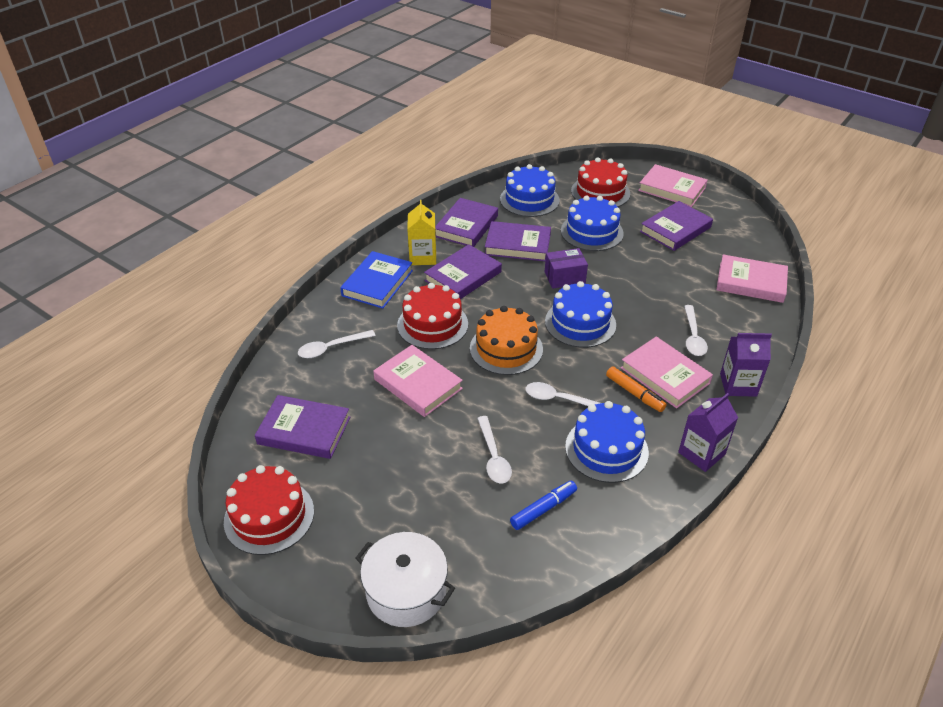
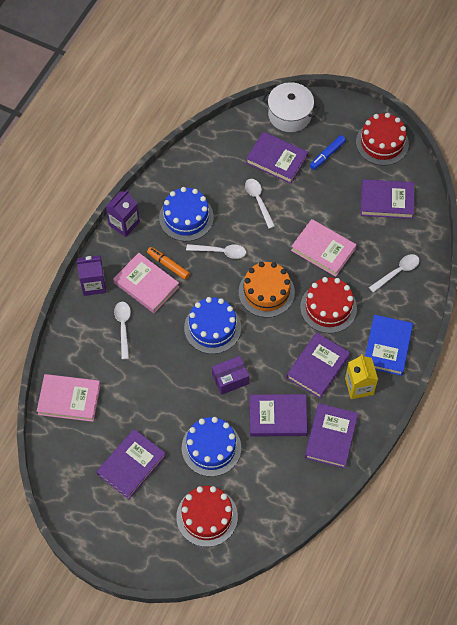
camera: 170 degrees right, 20 degrees up
blue cake [500,164,560,217] -> none
blue marker [510,481,577,530] -> blue marker moved to [310,135,346,170]
pink book [638,164,708,207] -> none
none -> purple book [246,132,308,184]

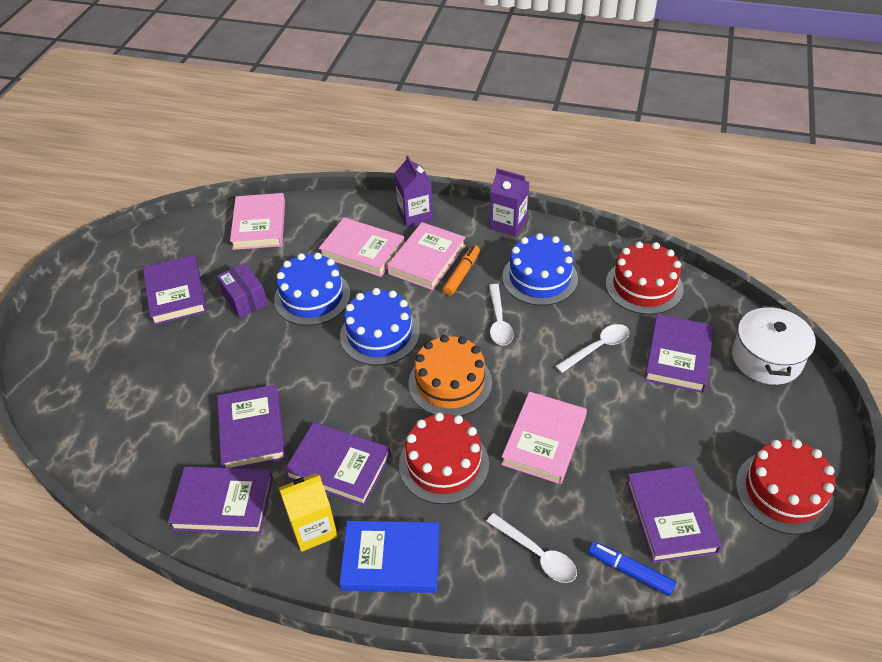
camera: 80 degrees right, 15 degrees down
purple book [96,429,166,499] -> purple book turned 45 degrees clockwise [143,255,207,325]
white spoon [114,302,131,359] -> pink book [319,218,404,277]
red cake [176,486,238,547] -> red cake moved to [606,242,683,315]
blue cake [182,417,241,477] -> blue cake moved to [274,253,350,326]
purple box [212,356,249,395] -> purple box moved to [217,263,268,318]
blue marker [310,135,346,170] -> blue marker moved to [588,541,677,596]

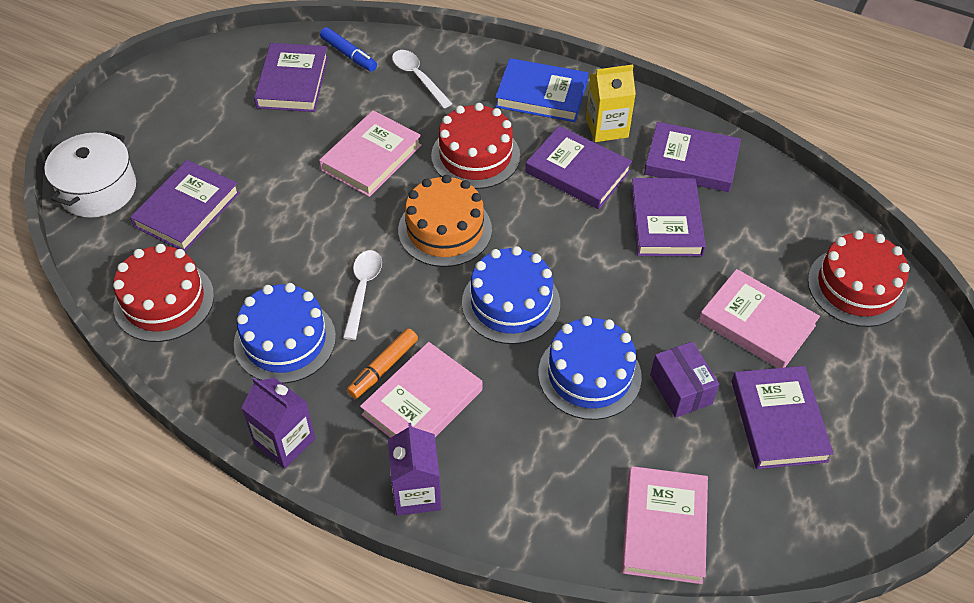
camera: 170 degrees left, 5 degrees up
pink book [319,218,404,277] -> pink book moved to [699,269,820,368]
white spoon [555,324,629,373] -> none
red cake [736,439,835,535] -> red cake moved to [808,230,910,327]

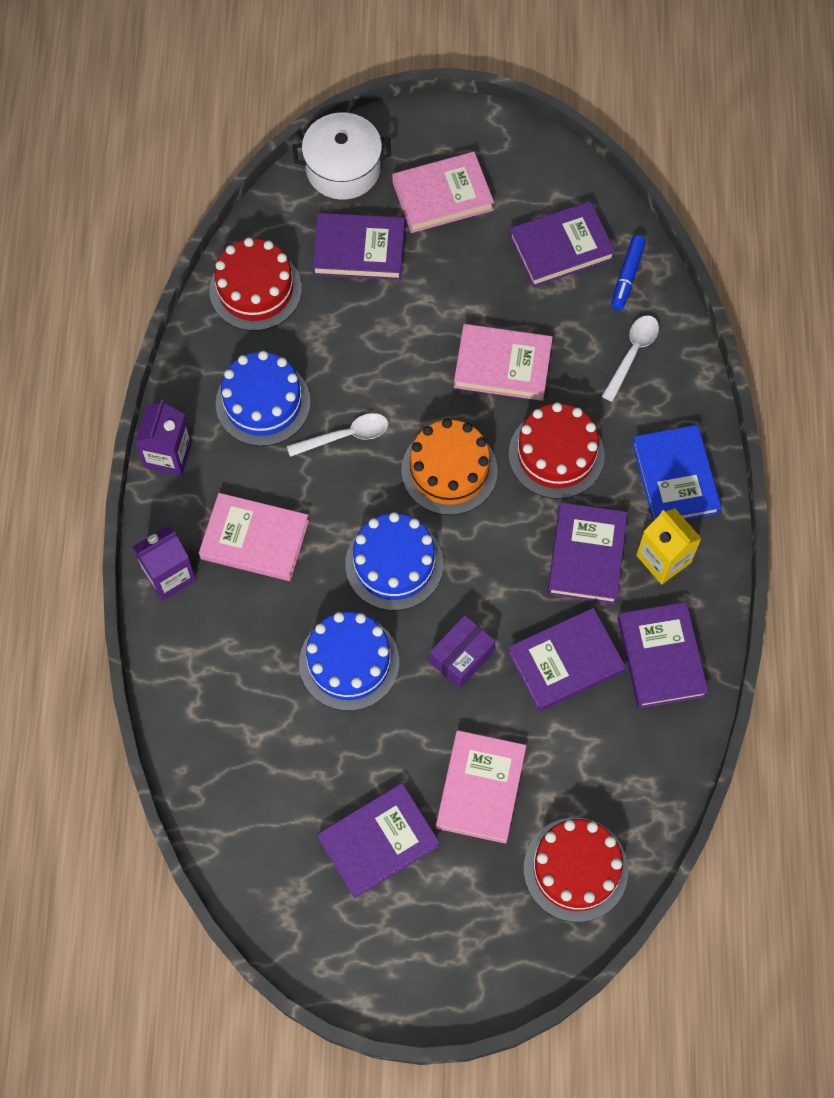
camera: 65 degrees right, 15 degrees up
orange marker [347,328,418,399] -> none
pink book [622,466,708,584] -> pink book moved to [392,152,494,233]
purple box [650,342,719,418] -> purple box moved to [430,615,496,689]

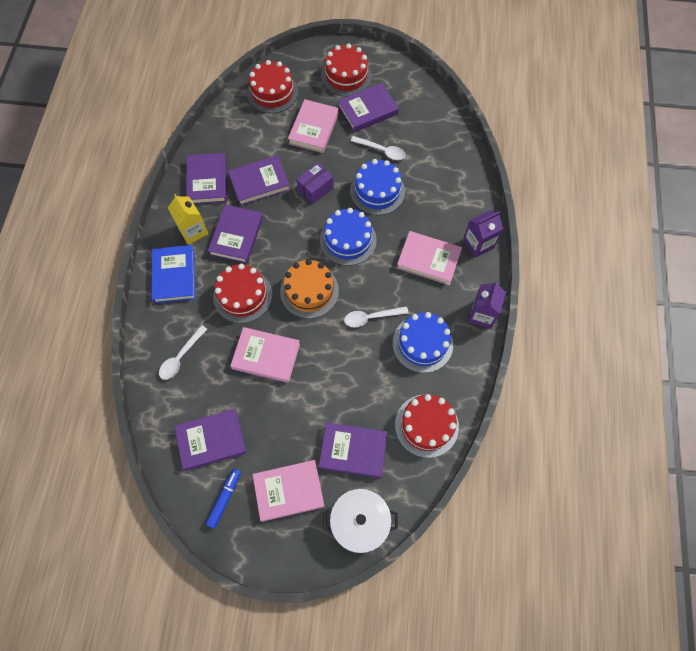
camera: 175 degrees left, 0 degrees up
blue marker [611,235,646,310] -> blue marker moved to [206,469,241,529]
none -> red cake [321,44,372,97]
none -> white spoon [351,136,406,160]

